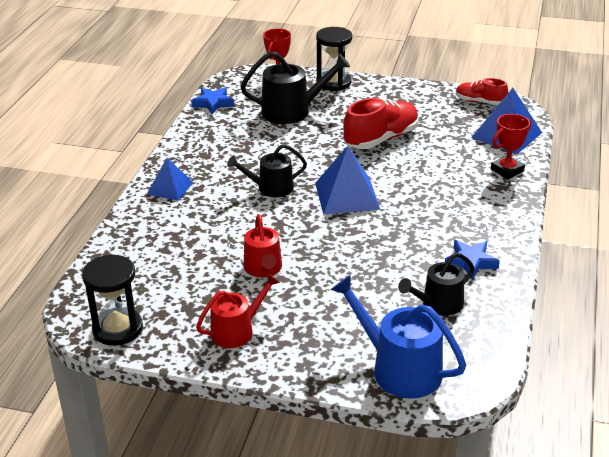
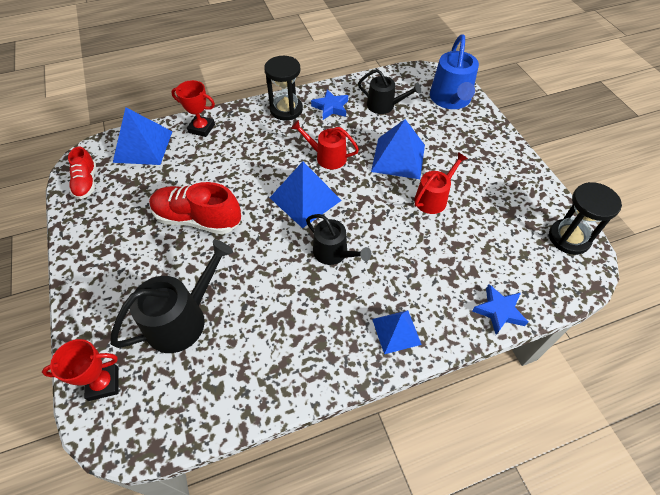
camera: 125 degrees left, 20 degrees up
blue star [191,87,234,114] -> blue star moved to [472,284,528,335]
red watering can [196,273,280,348] -> red watering can moved to [291,120,359,169]
black watering can [241,51,350,124] -> black watering can turned 90 degrees clockwise [110,240,233,353]
black hourglass [316,27,352,91] -> black hourglass moved to [264,56,303,120]
none -> blue pyramid [371,119,425,179]

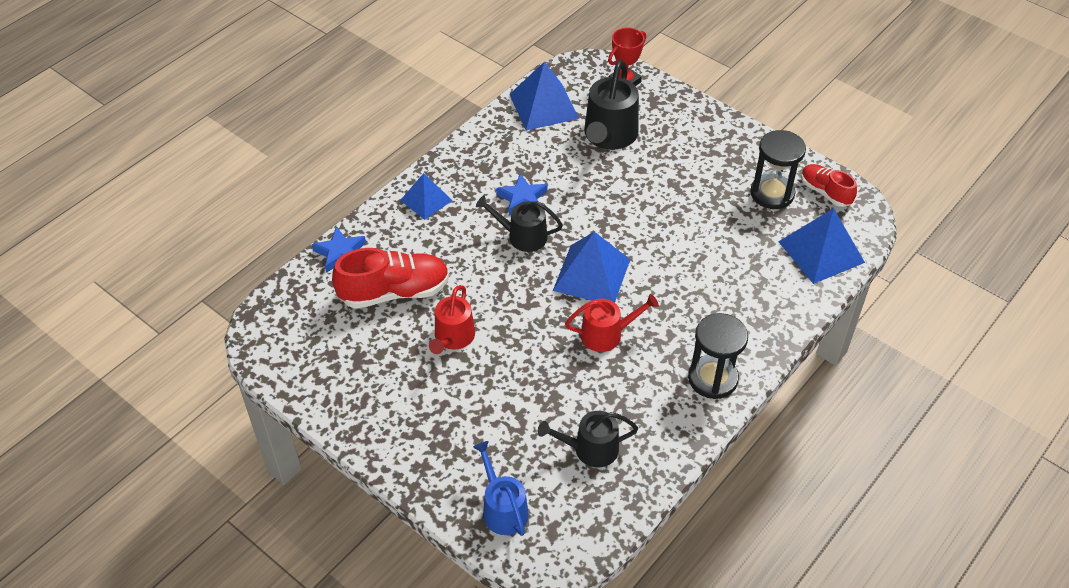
camera: 150 degrees right, 5 degrees down
red shoe [149,182,241,234] -> red shoe moved to [332,248,449,309]
red trophy [171,80,215,137] -> none
blue star [311,89,348,120] -> blue star moved to [496,173,547,216]
blue pyramid [371,119,425,179] -> blue pyramid moved to [509,62,579,131]
blue watering can [430,34,479,109] -> blue watering can [473,441,529,536], size x0.65
black hourglass [549,182,622,255] -> black hourglass moved to [750,130,806,209]

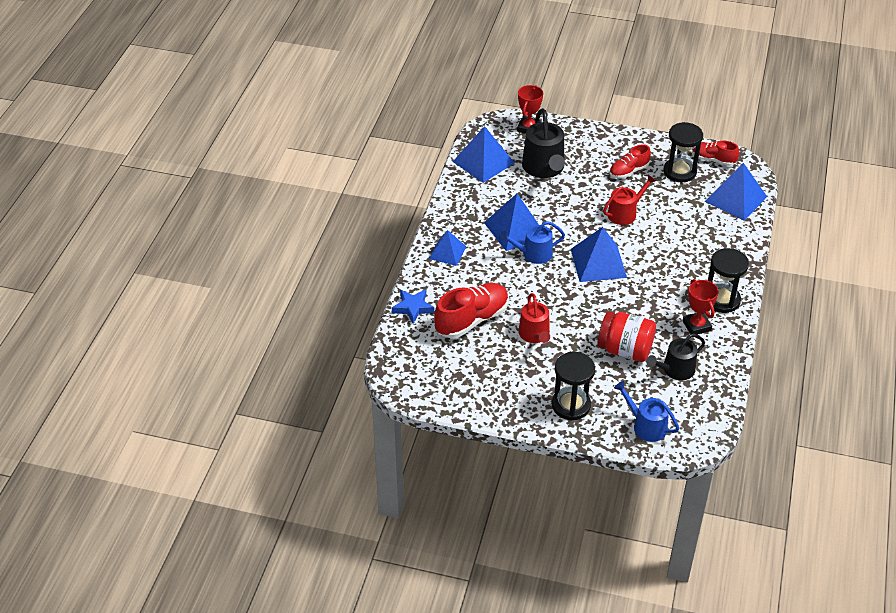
camera: 25 degrees left, 5 degrees down
black watering can [476,196,563,252] -> blue watering can [499,221,565,264]
blue star [496,173,547,216] -> blue pyramid [484,194,539,251]
red watering can [565,294,659,352] -> red watering can moved to [603,175,656,225]
none -> black hourglass [552,352,595,420]
none -> red jar [597,311,656,362]
none -> red shoe [609,144,651,179]
none -> red trophy [683,279,719,335]

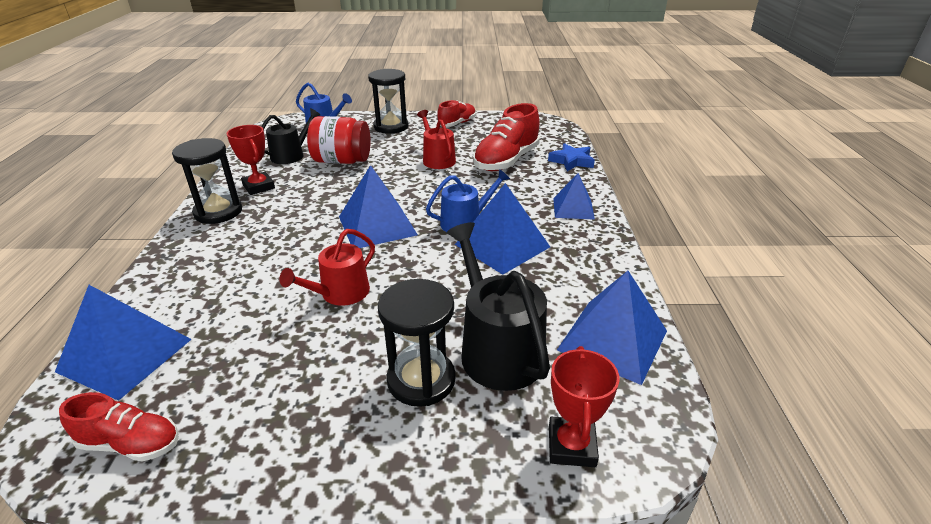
camera: 165 degrees right, 10 degrees down
red shoe [609,144,651,179] -> red shoe moved to [437,100,476,127]
black hourglass [664,122,703,182] -> black hourglass moved to [378,279,456,407]

